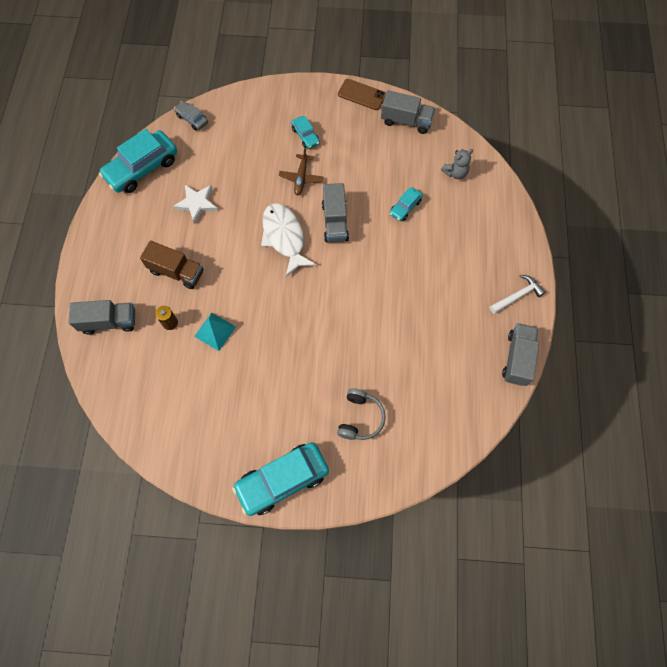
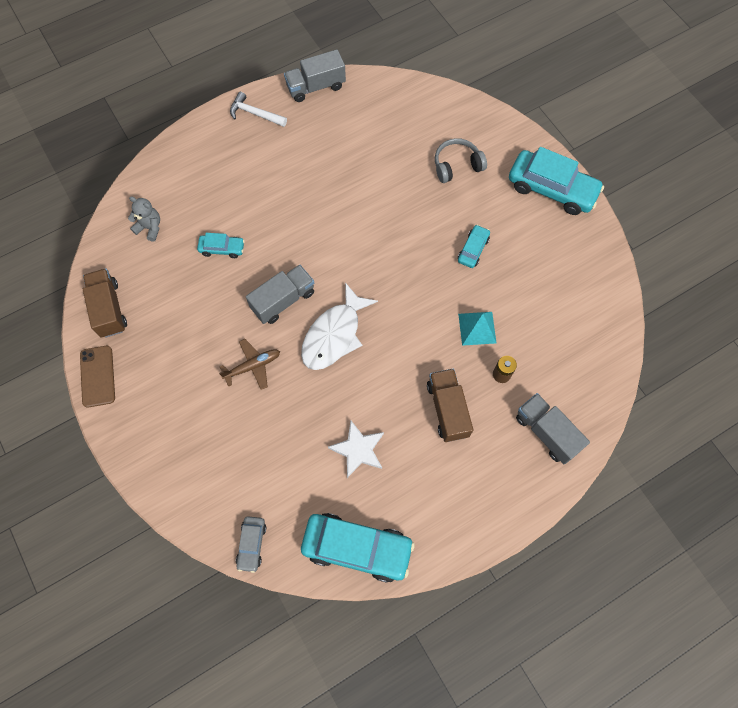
camera: 125 degrees left, 0 degrees up
turquoise car [291,116,320,149] -> turquoise car moved to [458,225,490,268]
grey truck [381,90,435,134] -> brown truck [83,268,127,338]

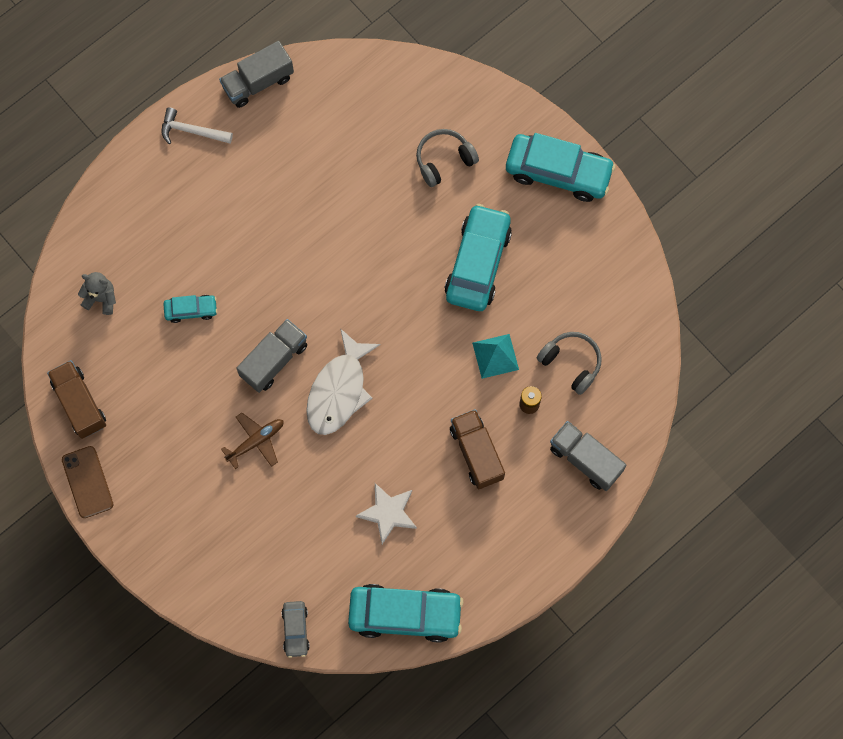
camera: 10 degrees left, 5 degrees up
turquoise car [458,225,490,268] -> turquoise car [445,204,512,311], size x2.02
none -> grey headphones [537,332,602,395]

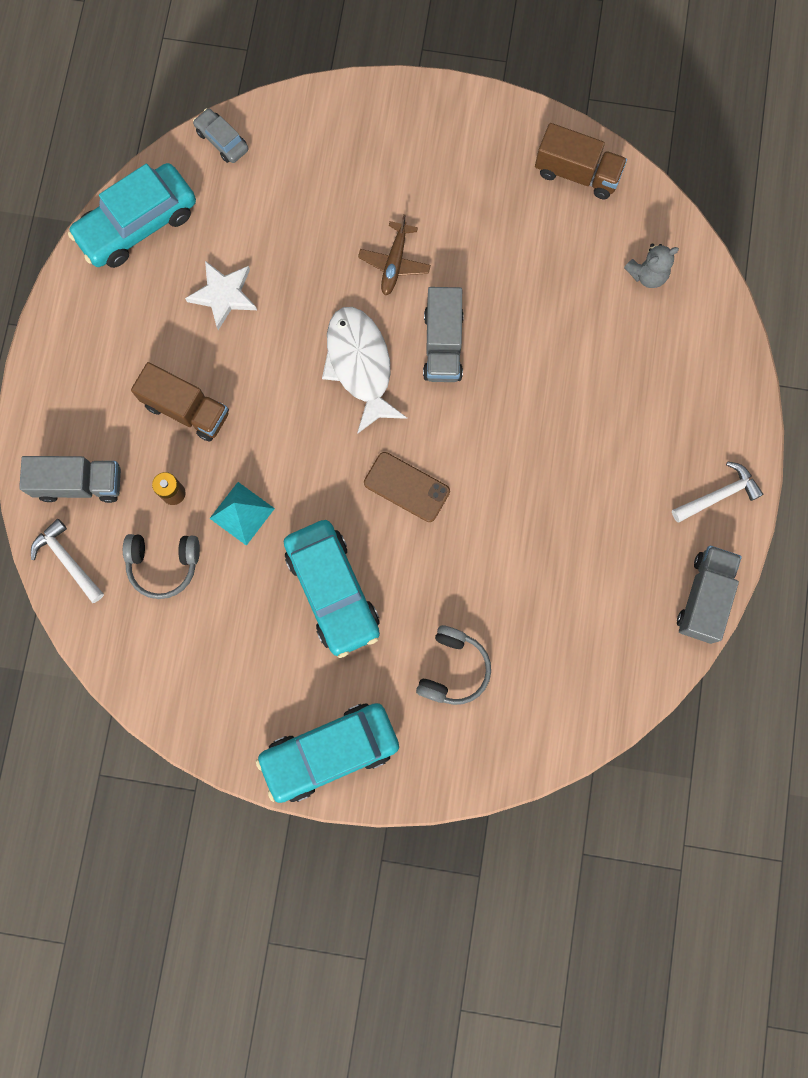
camera: 140 degrees right, 5 degrees up
brown phone [62,446,113,518] -> brown phone moved to [364,452,450,522]
turquoise car [164,295,217,323] -> none
none -> white hammer [31,519,104,603]

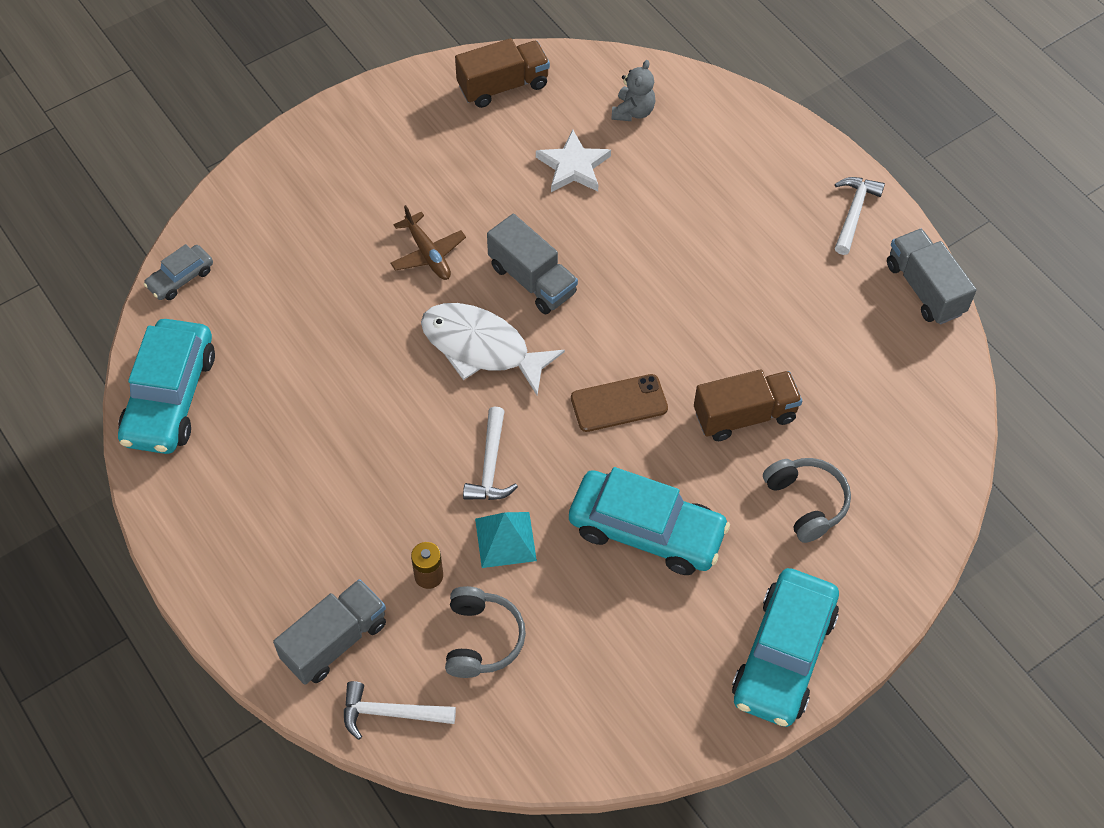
camera: 45 degrees left, 20 degrees down
grey headphones [123,534,200,599] -> grey headphones turned 45 degrees counterclockwise [445,586,526,678]
brown truck [131,362,229,442] -> brown truck moved to [694,369,802,441]
white star [185,261,257,330] -> white star moved to [536,129,611,192]
grey car [193,108,248,163] -> grey car turned 45 degrees counterclockwise [143,244,213,300]
none -> white hammer [463,407,518,500]

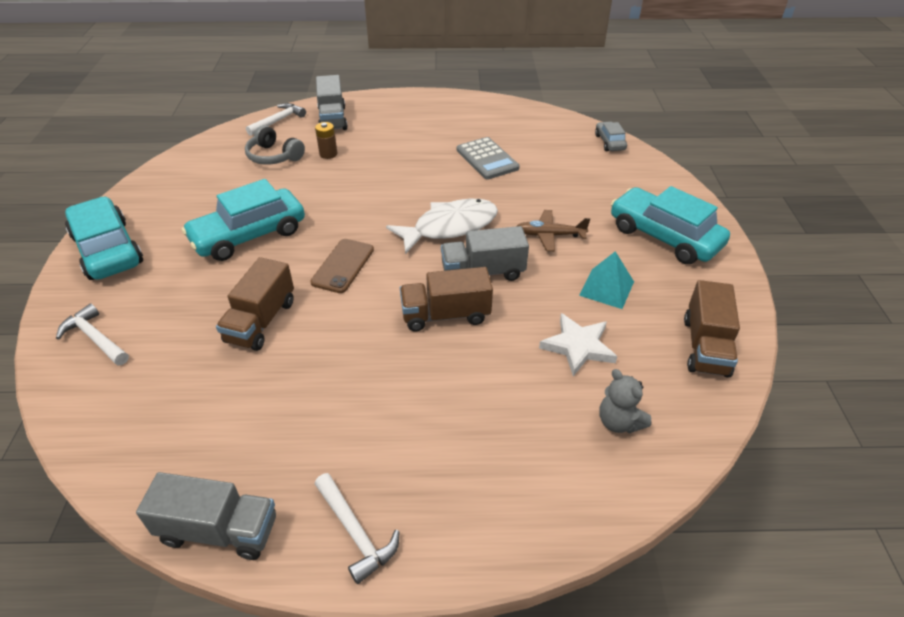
camera: 125 degrees right, 15 degrees down
turquoise car [118,319,215,454] -> turquoise car moved to [611,186,730,264]
white hammer [463,407,518,500] -> white hammer moved to [56,303,129,365]
turquoise pyramid [475,512,537,568] -> turquoise pyramid moved to [579,251,634,309]
grey headphones [763,458,851,543] -> none
none -> brown truck [400,267,493,331]
none -> grey calculator [457,137,520,180]

